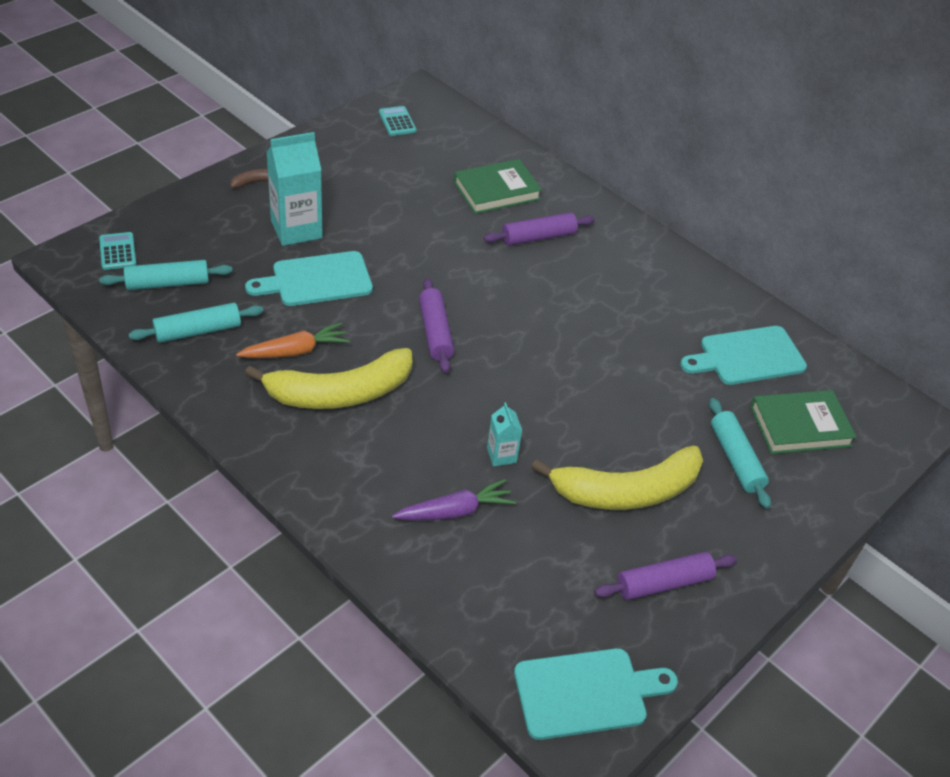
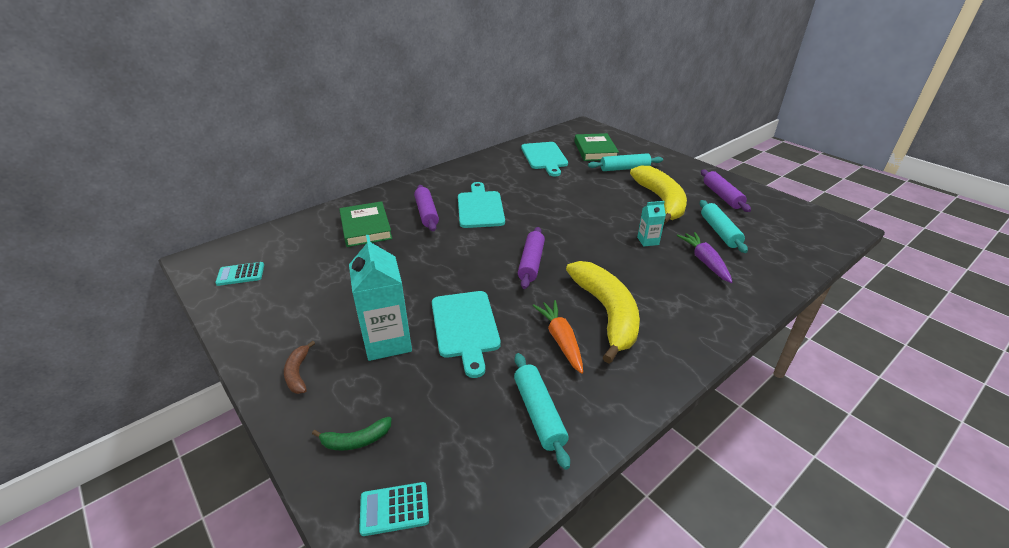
camera: 80 degrees left, 10 degrees down
turquoise rolling pin [99,260,232,290] -> turquoise rolling pin moved to [700,200,748,253]
purple rolling pin [419,278,454,373] -> purple rolling pin turned 75 degrees counterclockwise [518,227,545,289]
turquoise cutting board [514,648,678,740] -> turquoise cutting board moved to [458,182,505,228]
none -> green banana [312,417,392,451]

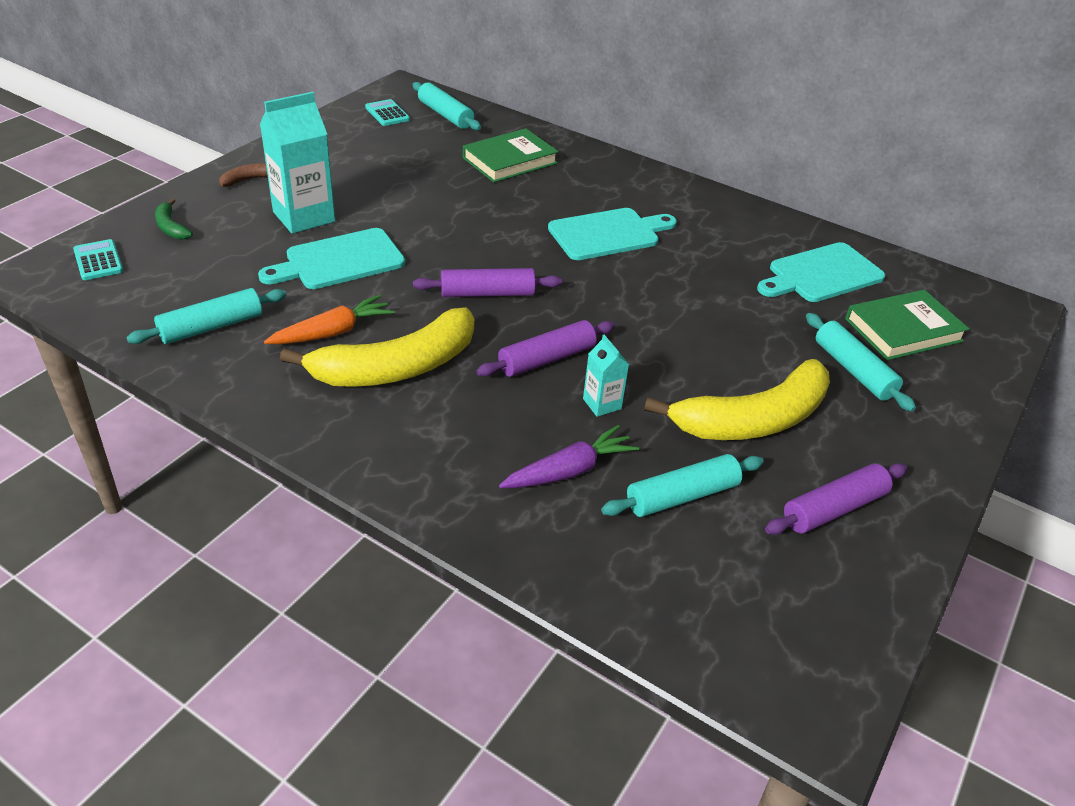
camera: 70 degrees right, 5 degrees up
purple rolling pin [414,185,439,231] -> purple rolling pin moved to [476,320,615,377]
none -> turquoise rolling pin [412,82,481,130]

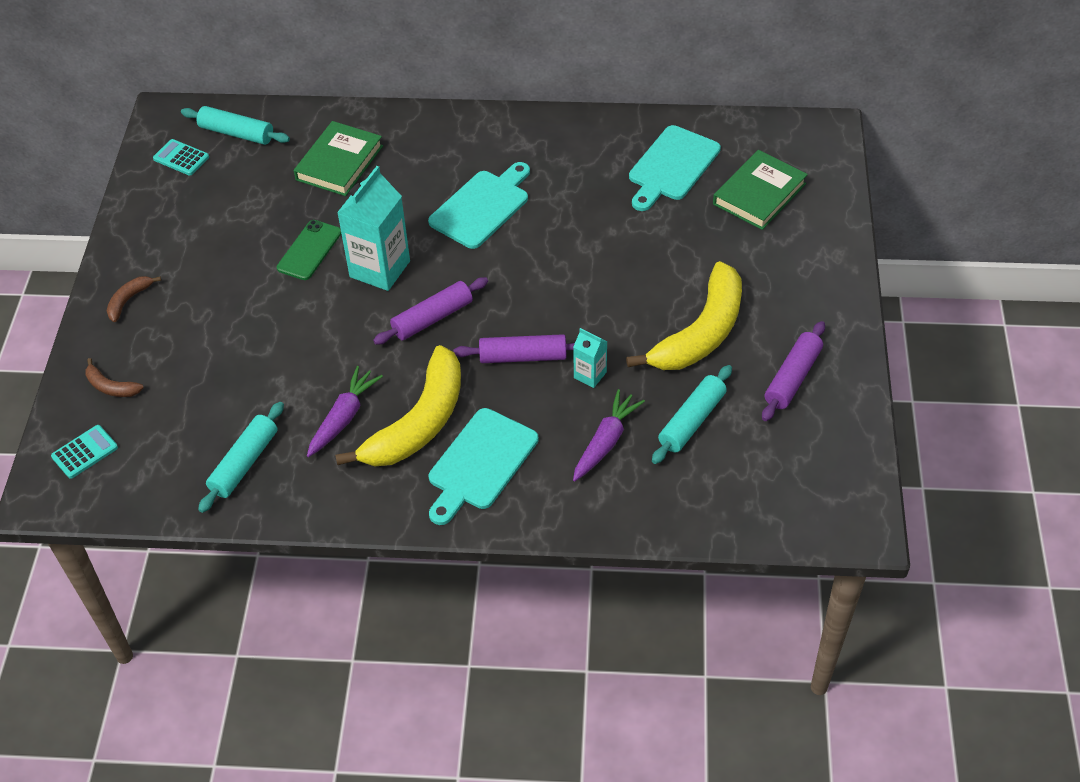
camera: 25 degrees left, 10 degrees up
turquoise calculator [73,239,123,280] -> turquoise calculator turned 105 degrees clockwise [51,425,118,479]
green banana [155,199,193,240] -> brown banana [85,358,144,397]
turquoise cutting board [258,228,405,289] -> turquoise cutting board moved to [429,408,539,525]
turquoise carton [260,92,335,234] -> turquoise carton moved to [337,166,410,291]
orange carrot [264,295,395,344] -> purple carrot [307,366,383,457]
purple rolling pin [476,320,615,377] -> purple rolling pin turned 60 degrees clockwise [453,334,575,363]
turquoise rolling pin [806,313,916,412] -> none
none -> green phone [277,220,341,280]

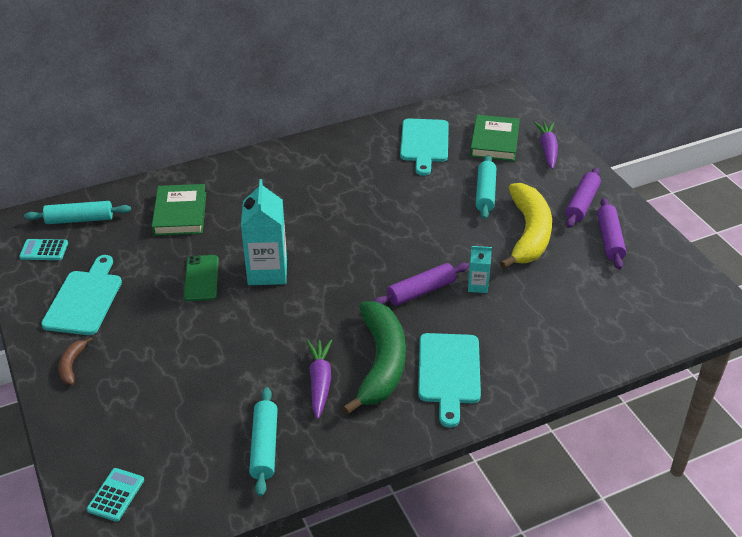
camera: 30 degrees left, 10 degrees down
brown banana [85,358,144,397] -> none
yellow banana [335,345,461,466] -> green banana [342,301,406,415]
purple rolling pin [373,277,488,345] -> purple rolling pin moved to [565,167,601,228]
turquoise cutting board [428,162,530,249] -> turquoise cutting board moved to [41,255,122,335]
purple carrot [573,389,645,482] -> purple carrot moved to [534,122,558,169]
turquoise rolling pin [652,365,732,464] -> turquoise rolling pin moved to [476,155,496,219]

